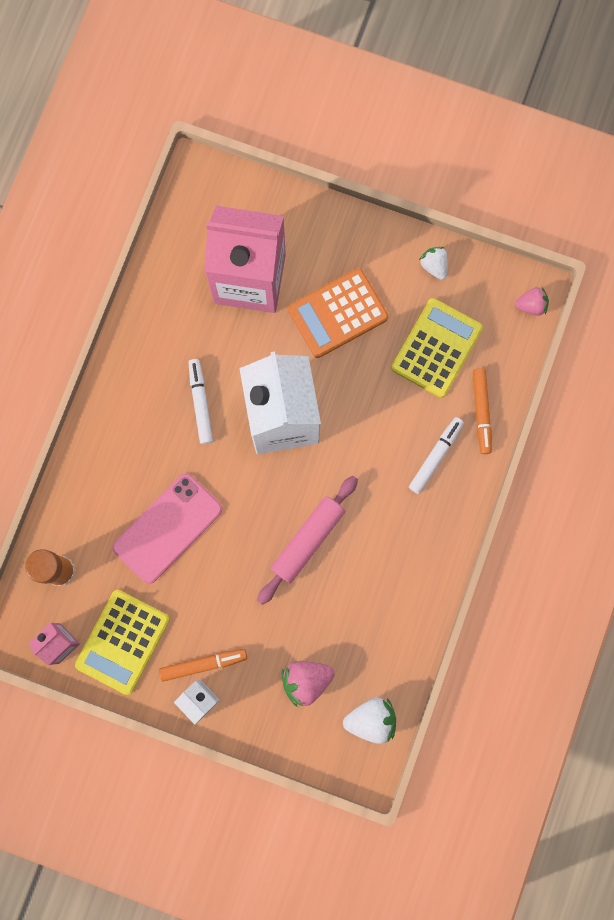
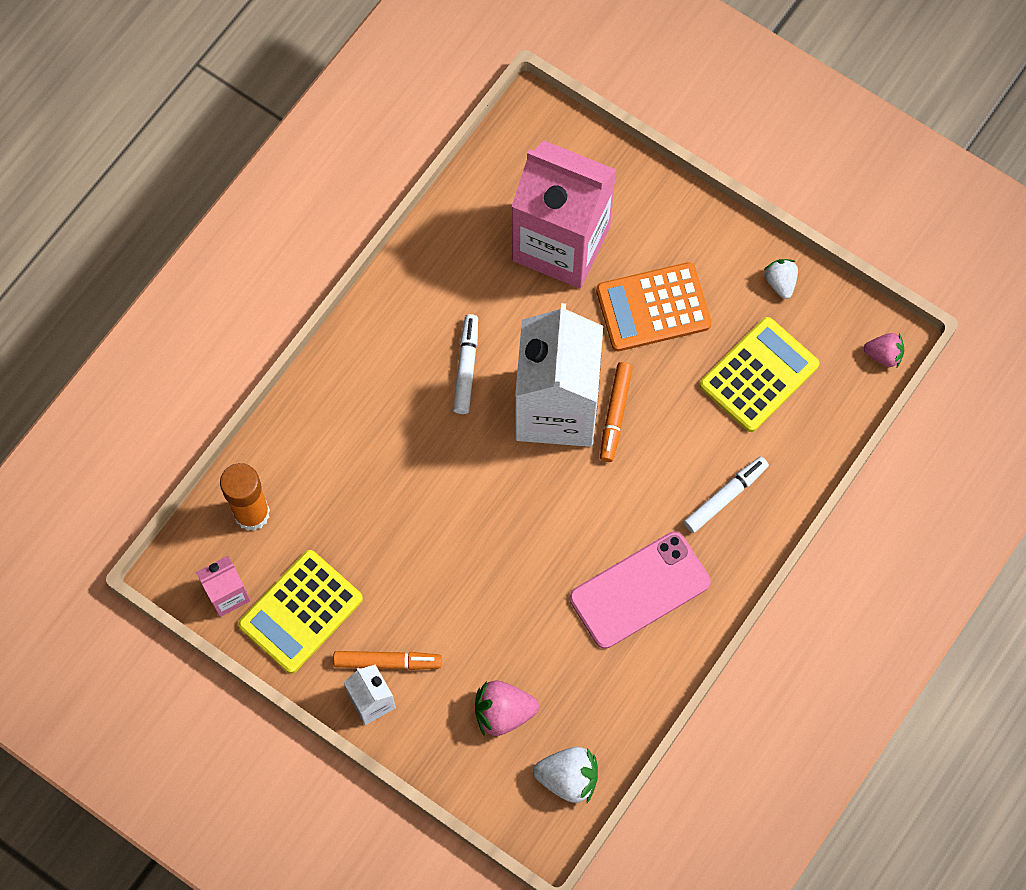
camera: 15 degrees right, 10 degrees down
pink phone [112,473,222,584] -> pink phone moved to [570,531,711,649]
pink rolling pin [257,476,358,605] -> none
orange marker [473,368,492,454] -> orange marker moved to [600,362,633,462]

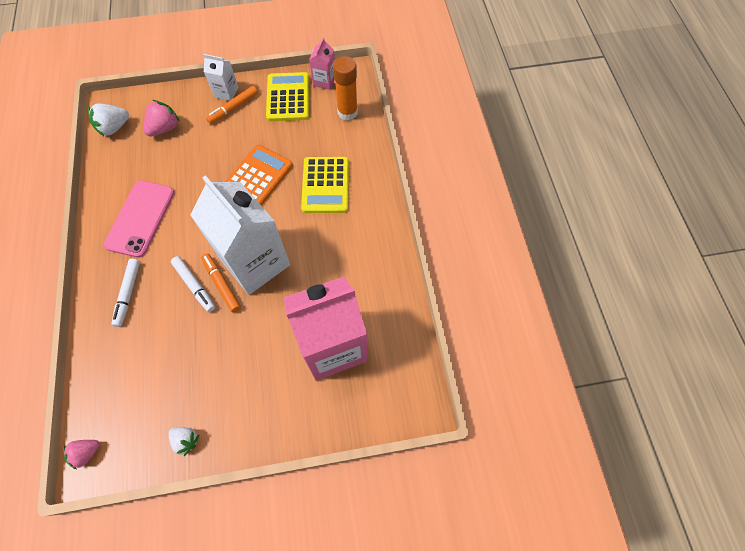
camera: 135 degrees right, 5 degrees down
white marker [453,314,478,414] -> white marker moved to [171,256,215,312]
orange calculator [596,262,712,351] -> orange calculator moved to [225,145,293,206]
yellow calculator [699,317,819,432] -> yellow calculator moved to [301,157,349,213]

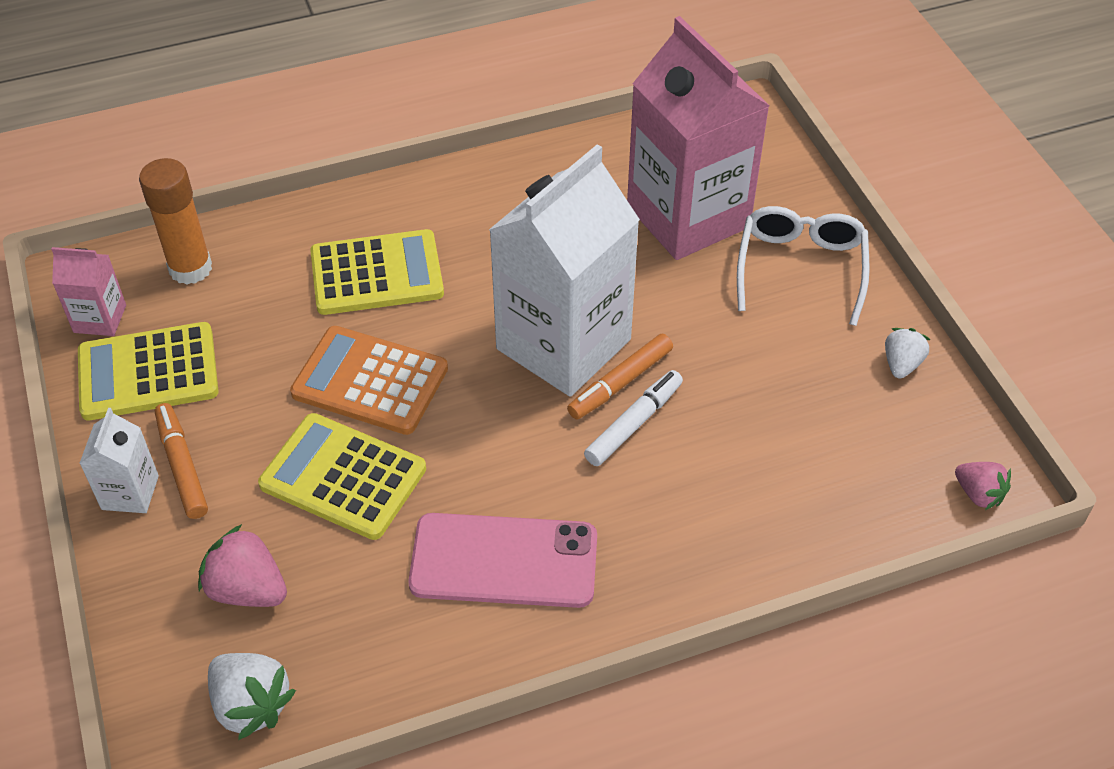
camera: 100 degrees left, 15 degrees down
white marker [112,259,140,327] -> none
orange marker [206,86,258,124] -> orange marker turned 150 degrees counterclockwise [155,403,208,519]
none -> yellow calculator [258,413,426,540]
none -> white glasses [737,206,870,326]

